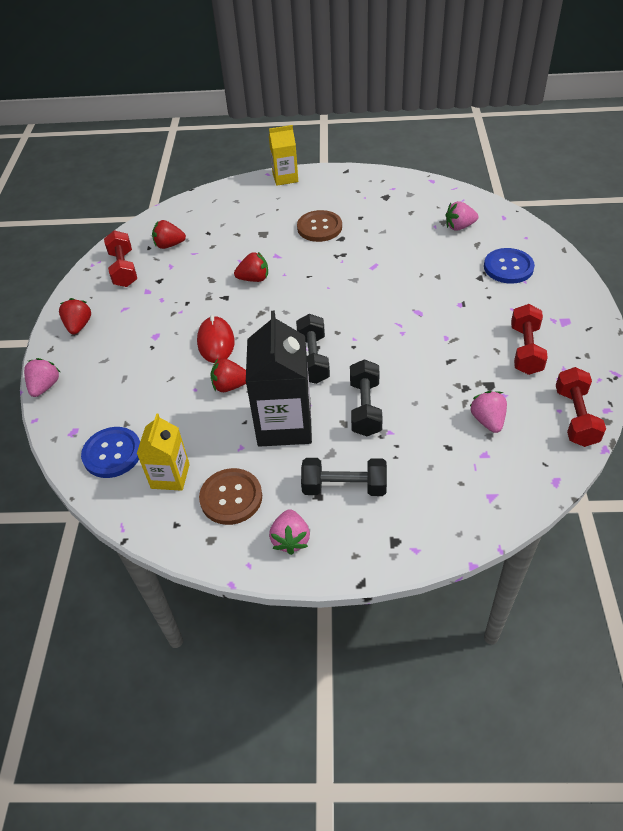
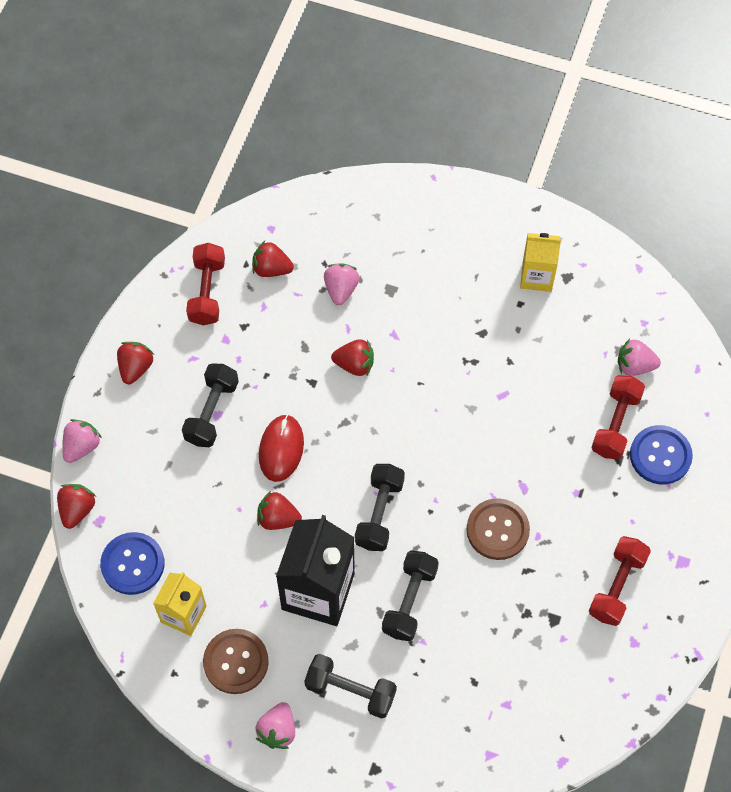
camera: 15 degrees right, 15 degrees up
yellow carton [269,125,298,186] -> yellow carton moved to [520,233,561,292]
brown button [297,210,342,242] -> brown button moved to [467,498,530,560]
pink strawberry [469,391,507,433] -> pink strawberry moved to [324,263,360,305]
red dumbbell [556,367,606,447] -> red dumbbell moved to [591,375,645,459]
none -> red strawberry [57,484,96,529]
none -> black dumbbell [182,363,239,447]

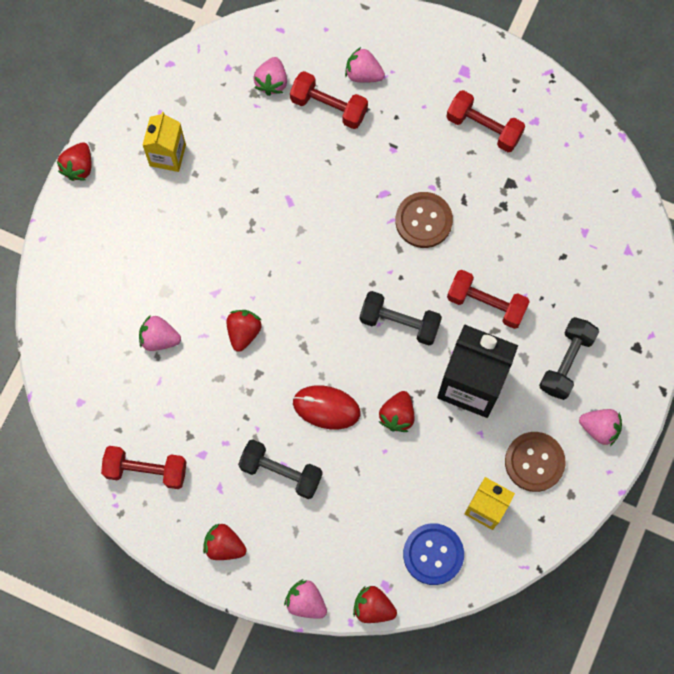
camera: 85 degrees left, 10 degrees up
red strawberry [252,241,294,277] -> red strawberry moved to [57,143,92,181]
black dumbbell [382,550,439,641] -> red dumbbell [447,270,530,329]
blue button [630,425,693,484] -> pink strawberry [345,47,385,83]

